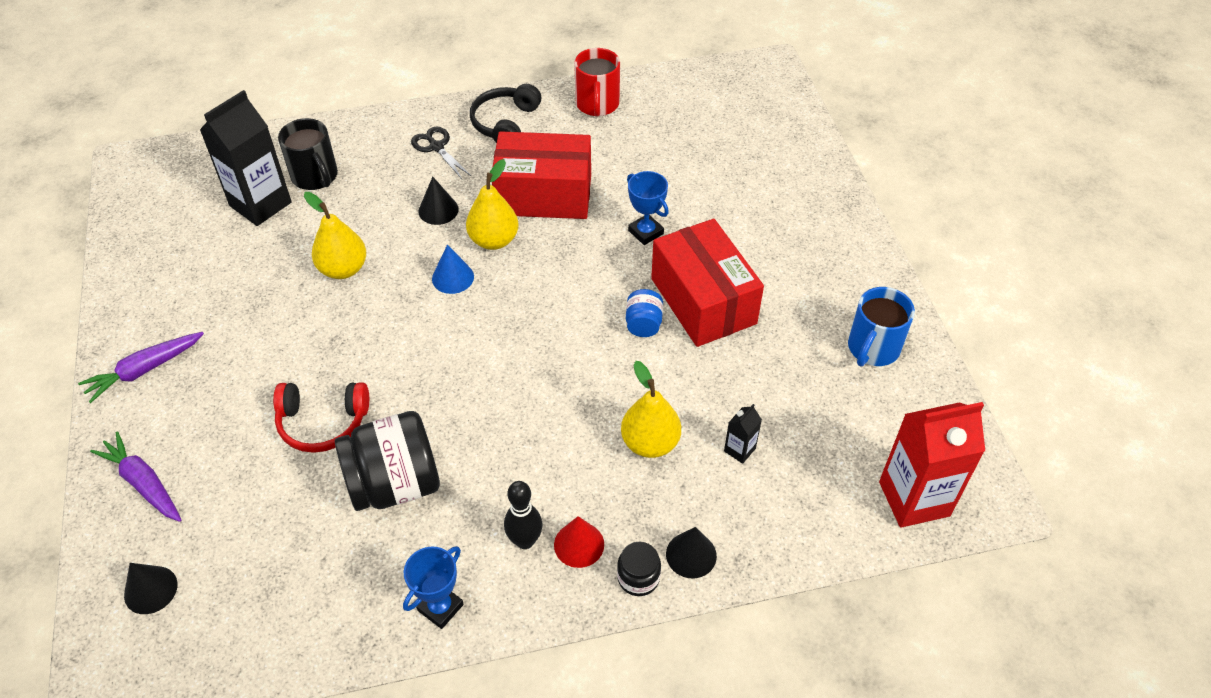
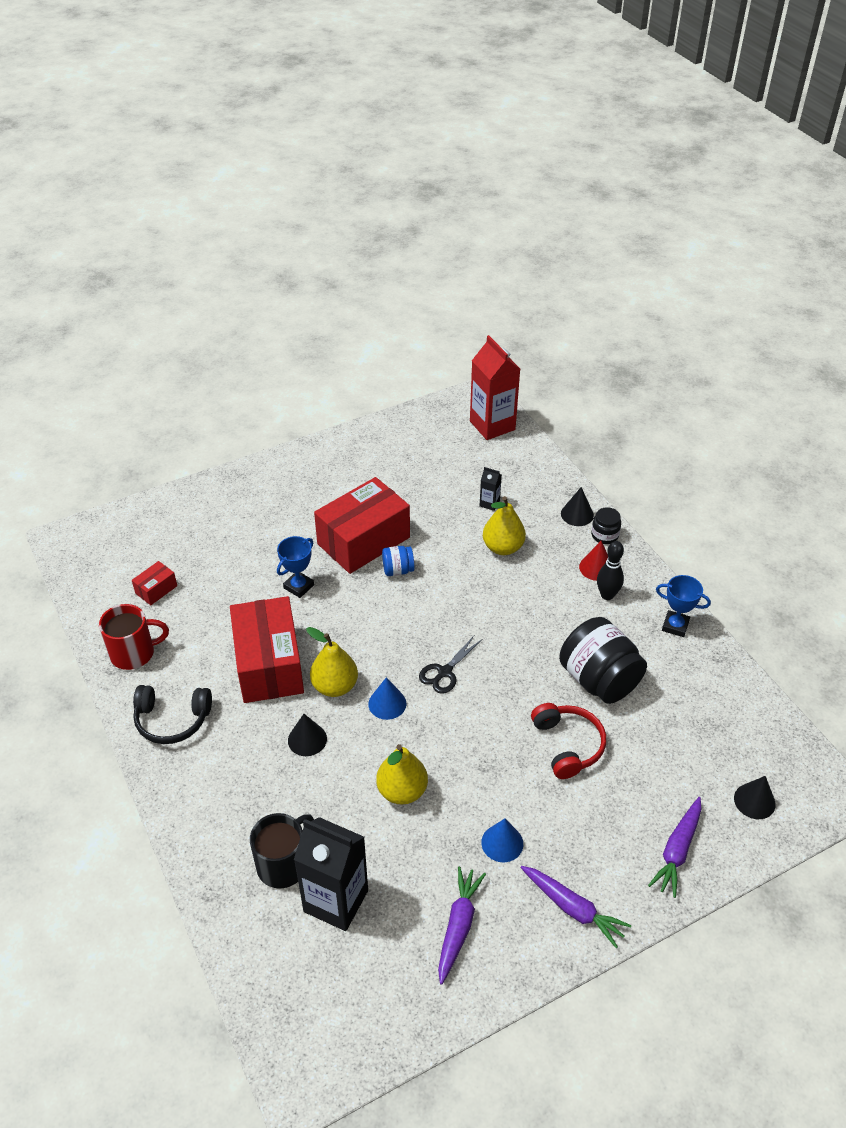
camera: 105 degrees left, 5 degrees down
black scissors [411,127,471,179] -> black scissors moved to [419,636,481,694]
blue mug [848,287,915,367] -> none
none -> red box [132,561,177,605]
none -> purple carrot [438,866,486,985]
none -> blue cone [481,819,523,862]

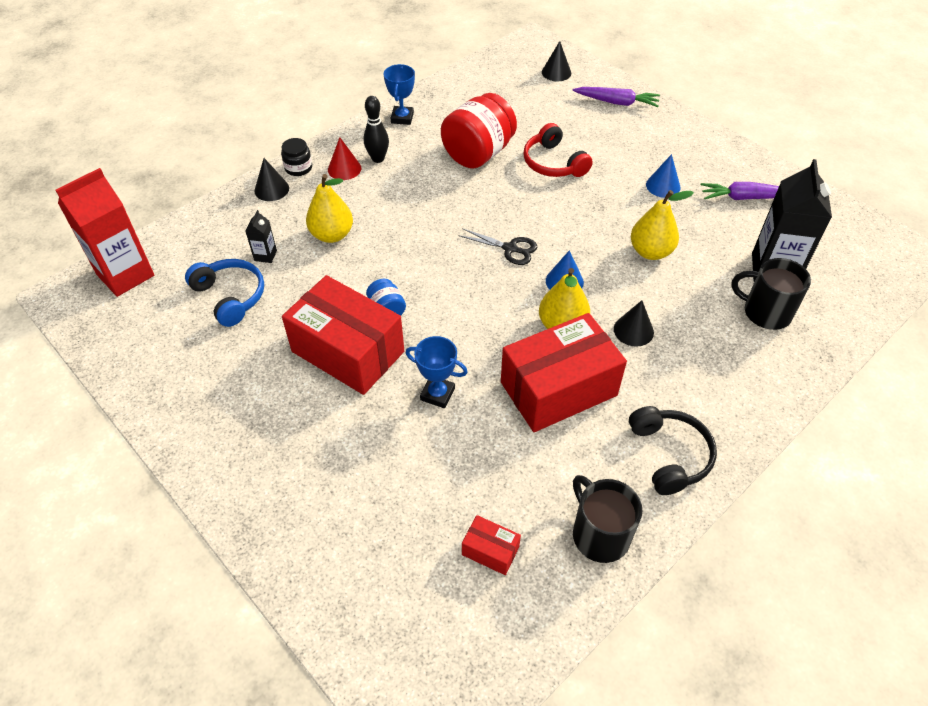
camera: 105 degrees left, 5 degrees up
red mug [99,604,169,670] -> black mug [573,475,642,563]
purple carrot [521,866,631,948] -> none
red headphones [531,703,606,779] -> red headphones turned 90 degrees counterclockwise [523,123,593,177]
black jar [559,617,647,704] -> red jar [441,93,517,168]
none -> blue headphones [185,259,264,327]

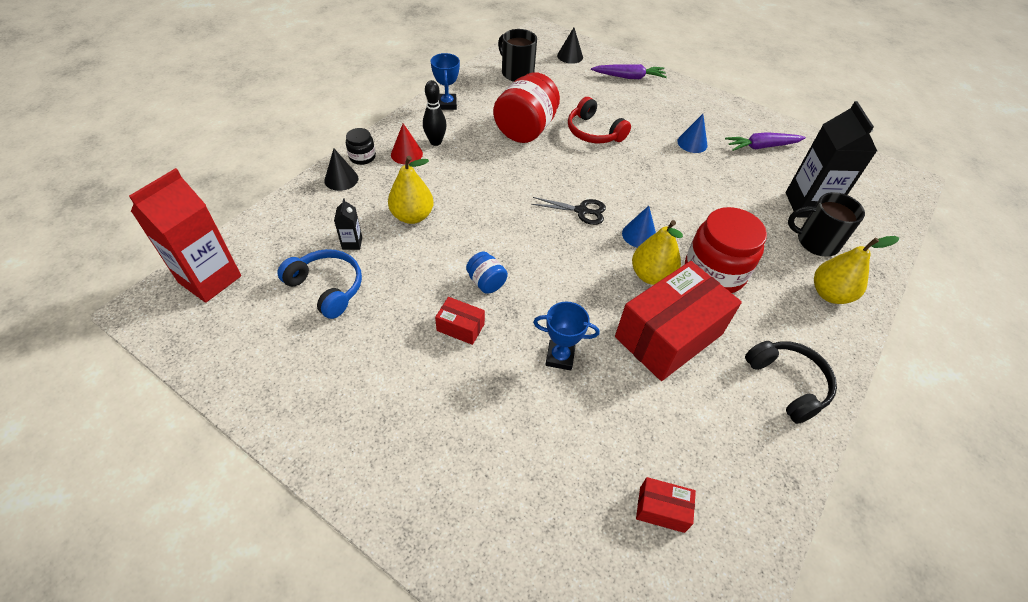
camera: 15 degrees left, 0 degrees up
red box [282,275,404,395] -> red box [435,297,485,345], size x0.43
black mug [573,475,642,563] -> black mug moved to [498,29,537,82]
black cone [614,300,654,347] -> red jar [685,207,767,293]
yellow pear [631,190,694,260] -> yellow pear moved to [814,236,899,304]

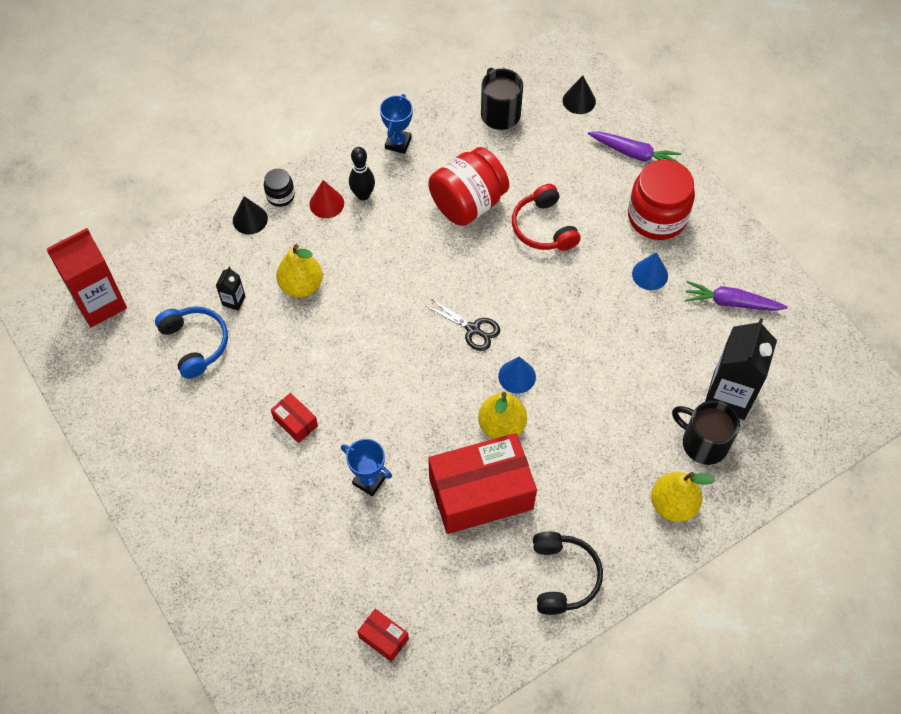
camera: 25 degrees right, 10 degrees up
blue jar [466,252,508,294] -> none
red jar [685,207,767,293] -> red jar moved to [628,160,695,240]

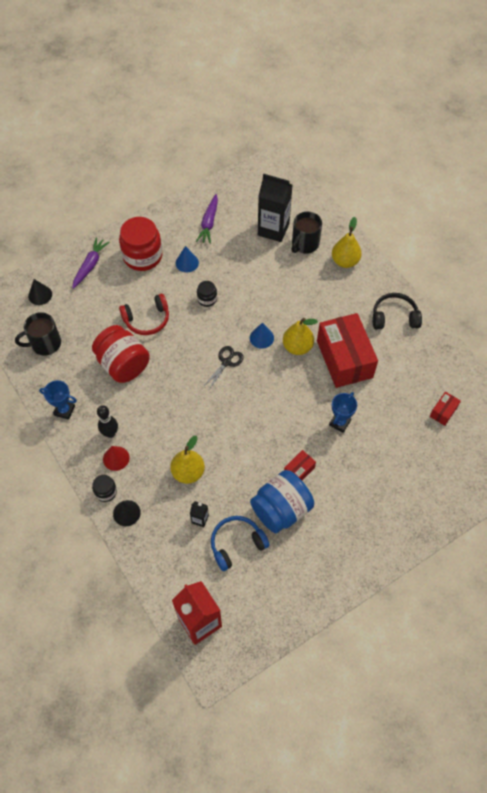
camera: 90 degrees left, 0 degrees up
none -> black jar [197,281,217,307]
none -> blue jar [250,470,314,533]

